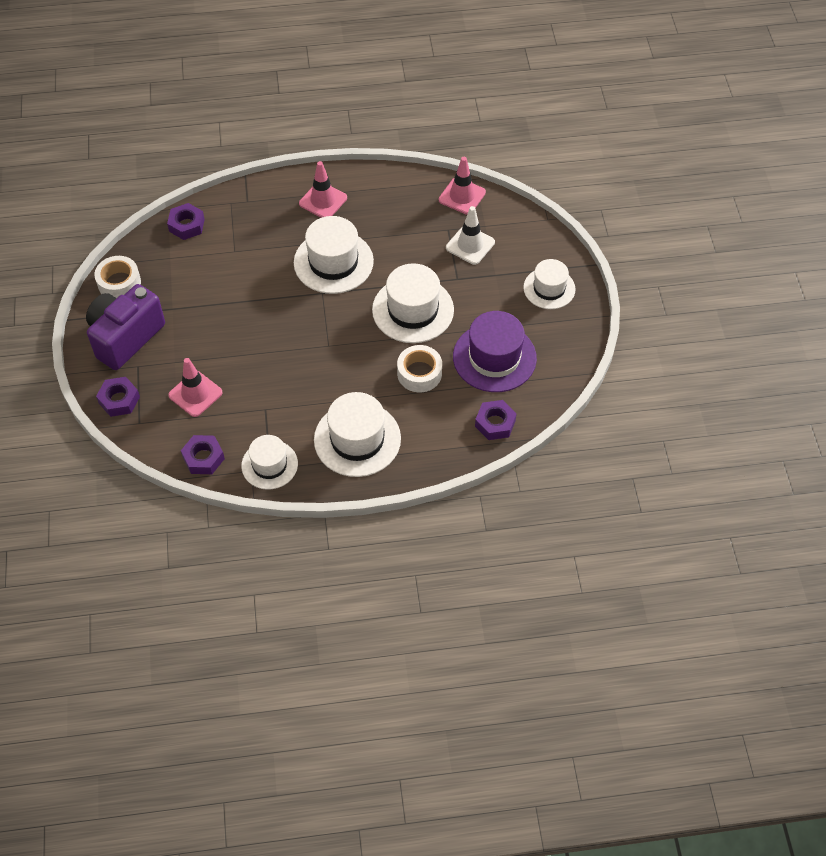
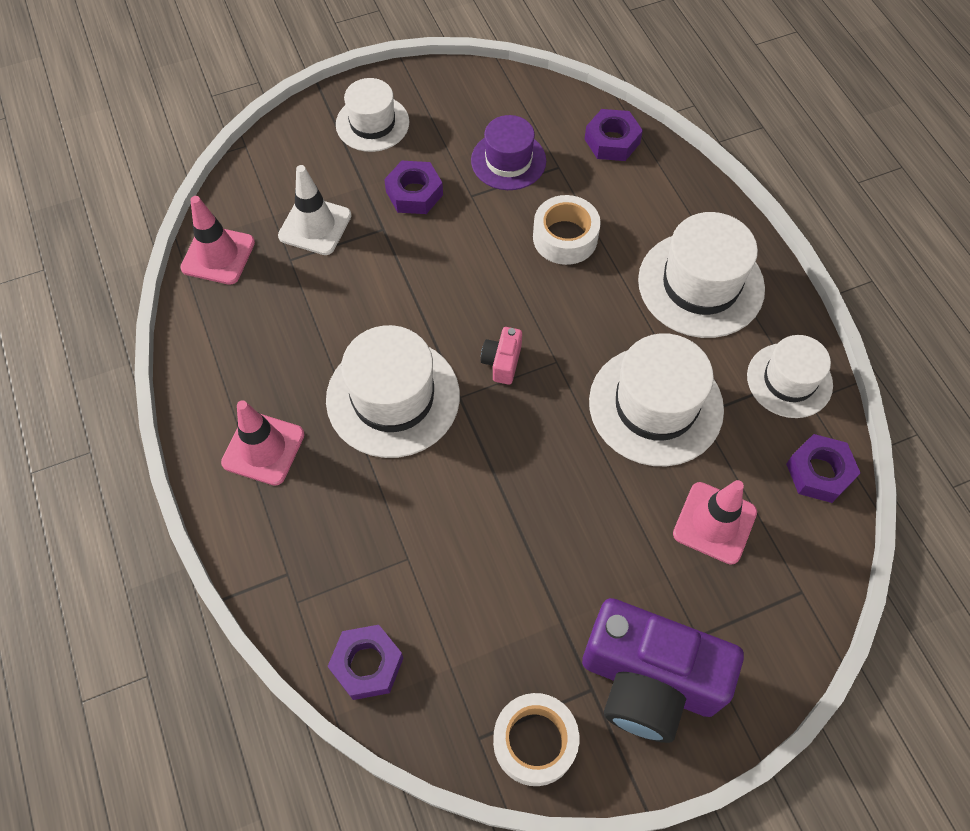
camera: 105 degrees left, 5 degrees up
purple nut [96,377,140,417] -> purple nut moved to [384,161,443,214]
white hat [372,263,454,343] -> white hat moved to [589,333,724,466]
purple hat [453,311,537,392] -> purple hat [471,115,546,190], size x0.64
none -> pink camera [481,327,522,385]

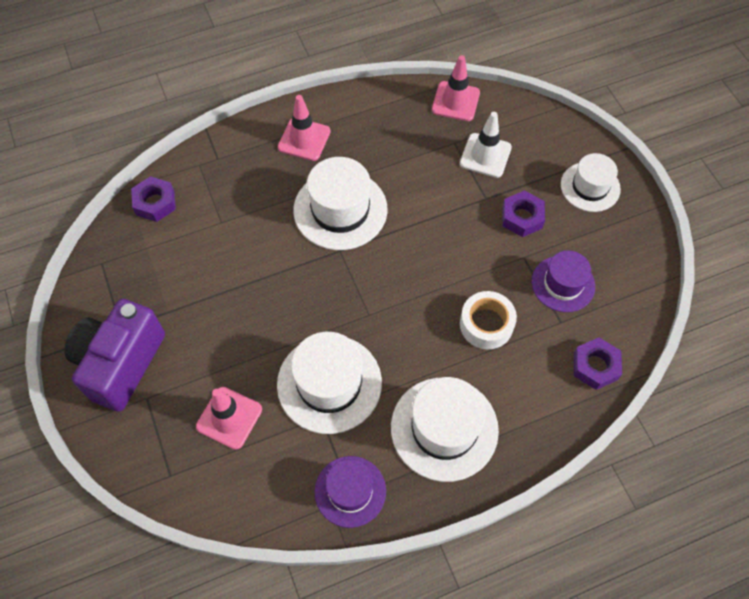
camera: 90 degrees right, 0 degrees up
pink camera [481,327,522,385] -> none
white tape [493,693,579,786] -> none
white hat [747,335,833,418] -> purple hat [315,456,386,528]
purple nut [786,434,860,503] -> none

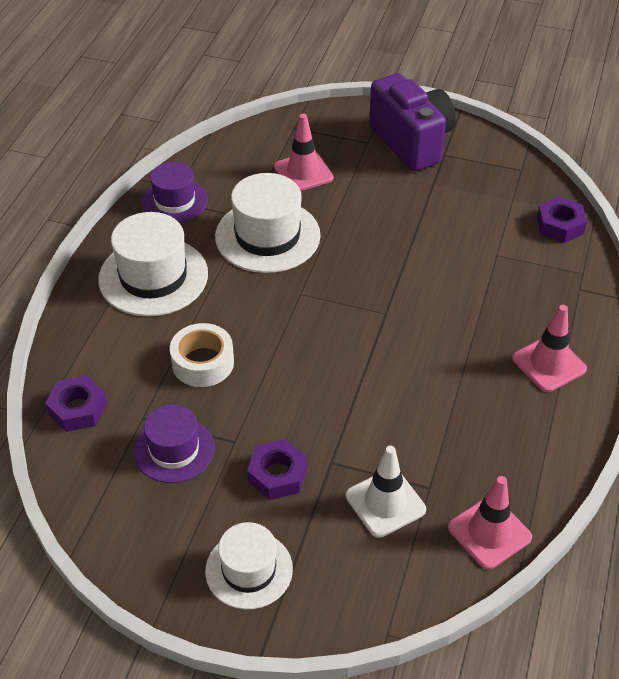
camera: 130 degrees right, 15 degrees down
white hat [293,157,388,250] -> none

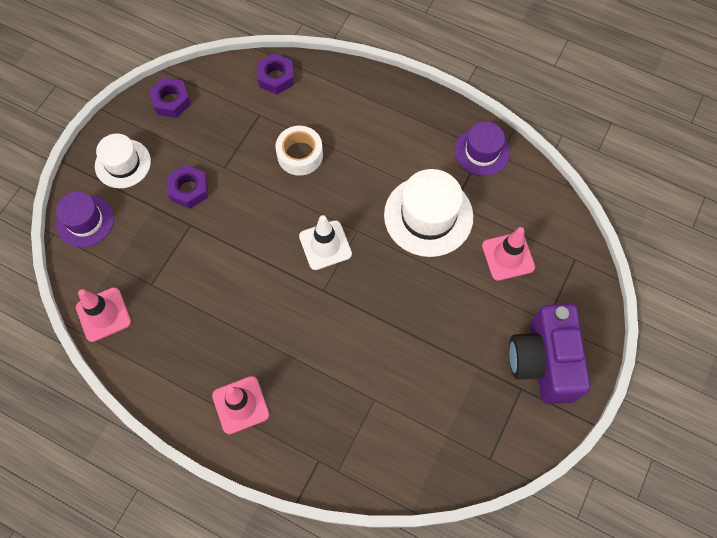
camera: 100 degrees right, 20 degrees up
white hat [98,212,208,317] -> none
purple hat [134,405,215,483] -> purple hat moved to [56,192,114,248]
white traffic cone [346,446,426,538] -> white traffic cone moved to [299,215,352,270]
purple camera [369,73,456,171] -> purple camera turned 105 degrees clockwise [509,304,590,404]
purple nut [537,197,587,243] -> purple nut moved to [149,78,191,118]

